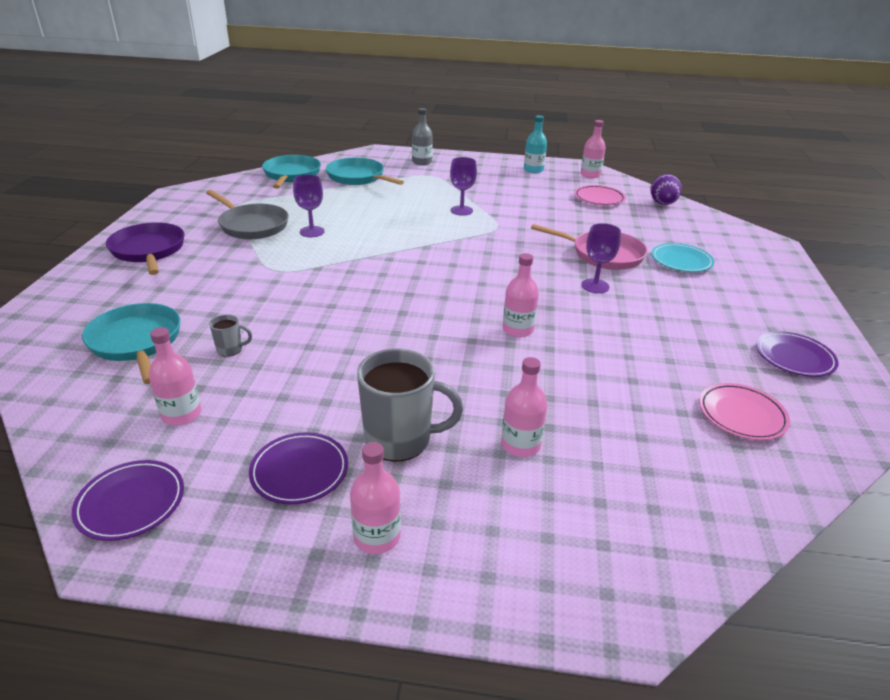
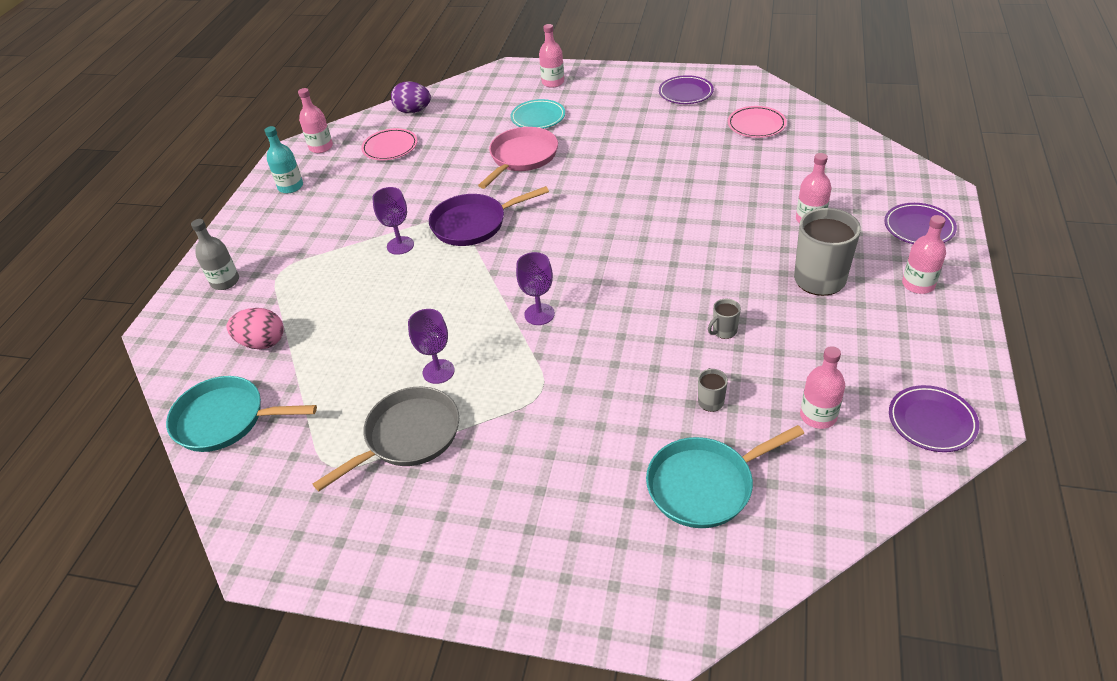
camera: 80 degrees left, 10 degrees up
purple pan [106,222,184,275] -> purple pan moved to [429,186,549,246]
purple plate [249,432,348,504] -> purple plate moved to [884,203,957,244]
turquoise pan [326,158,404,185] -> pink egg [226,308,284,349]
pink bottle [503,253,539,337] -> pink bottle moved to [539,24,564,88]
purple goblet [581,223,621,293] -> purple goblet moved to [516,252,555,325]
none -> grey mug [708,299,741,339]

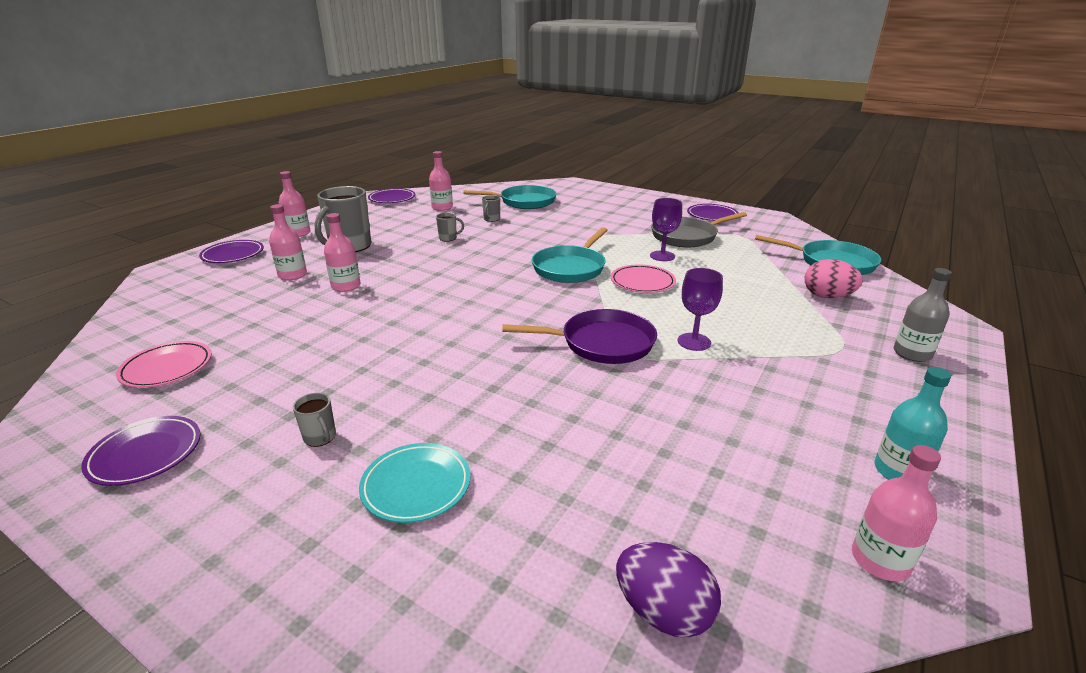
camera: 165 degrees left, 15 degrees down
pink plate [361,128,418,160] -> pink plate moved to [611,265,676,293]
pink pan [478,127,558,189] -> none
purple goblet [516,252,555,325] -> turquoise pan [532,227,608,283]
pink bottle [539,24,564,88] -> pink bottle moved to [324,213,360,292]
none -> grey mug [293,393,336,447]
none -> purple plate [687,204,739,221]

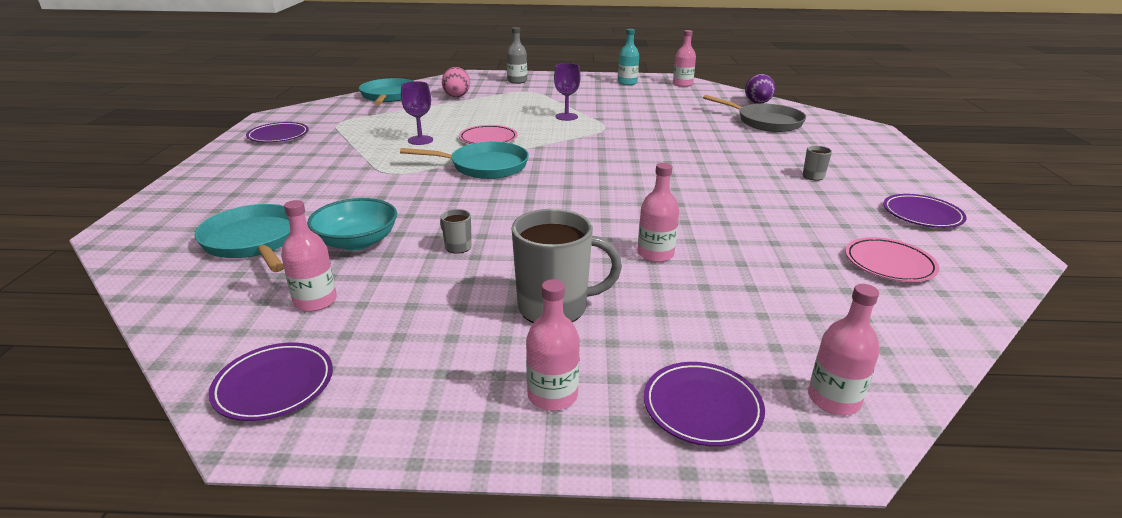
camera: 120 degrees left, 0 degrees up
pink bottle [269,204,307,280] -> pink bottle moved to [808,284,880,415]
turquoise plate [359,443,471,523] -> none
grey mug [482,195,500,222] -> turquoise bowl [307,198,397,250]
purple pan [502,309,657,364] -> none
grey pan [651,212,747,247] -> grey pan moved to [703,95,806,132]

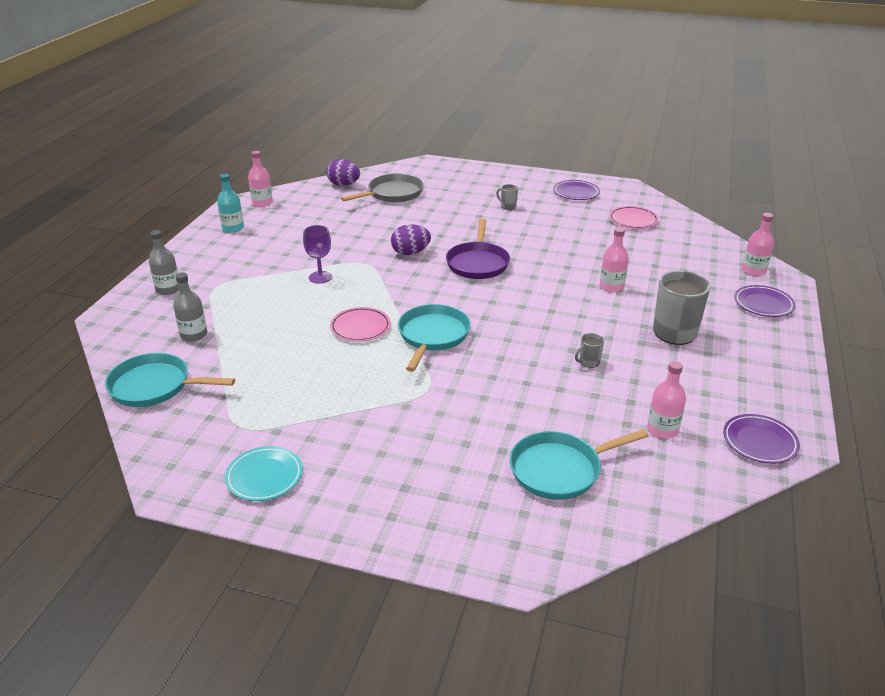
camera: 75 degrees left, 5 degrees up
purple plate [246,122,309,143] -> turquoise plate [225,446,303,501]
turquoise bowl [307,198,397,250] -> none
purple goblet [401,81,433,145] -> none
pink egg [442,67,470,97] -> grey bottle [173,272,207,342]
pink bottle [526,279,580,411] -> none
none -> purple egg [391,224,431,255]
none -> purple pan [446,219,510,279]

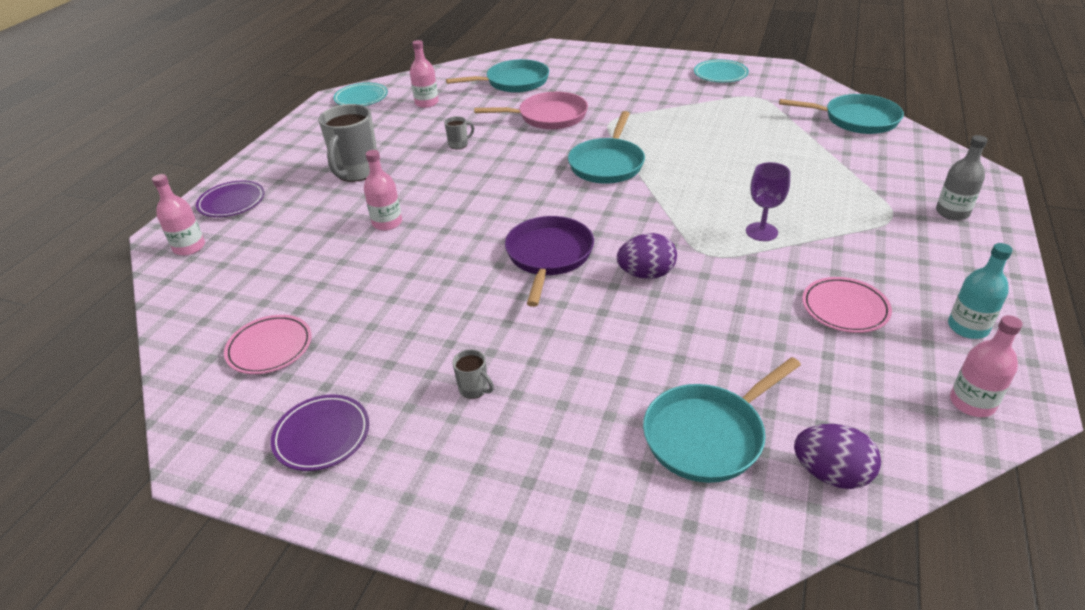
camera: 175 degrees left, 5 degrees up
grey bottle [173,272,207,342] -> none
pink plate [330,307,391,342] -> pink plate moved to [802,277,892,333]
grey pan [341,173,423,202] -> turquoise pan [643,357,801,483]
purple plate [723,414,800,464] -> turquoise plate [333,83,388,106]
none -> pink pan [474,92,588,130]

